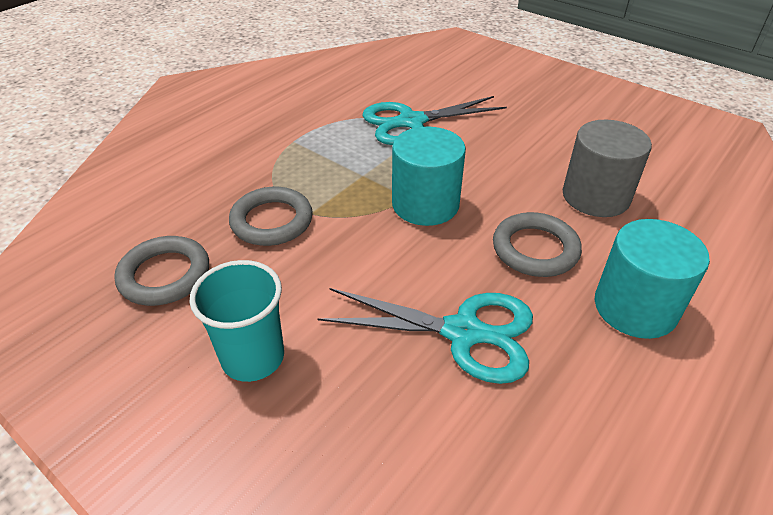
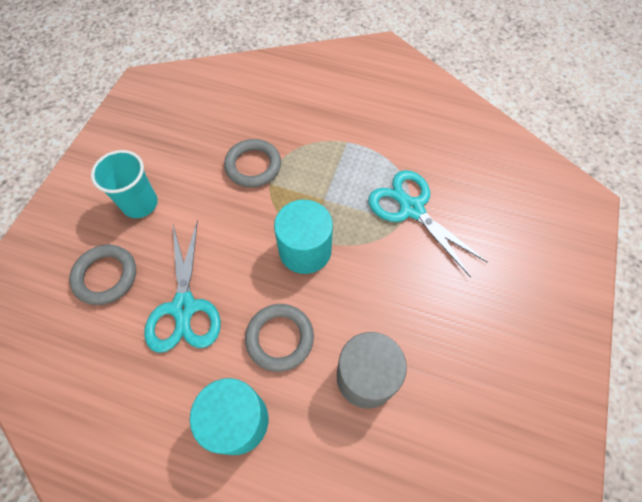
camera: 70 degrees right, 20 degrees up
grey ring [114,236,209,306] -> grey ring moved to [69,245,136,305]

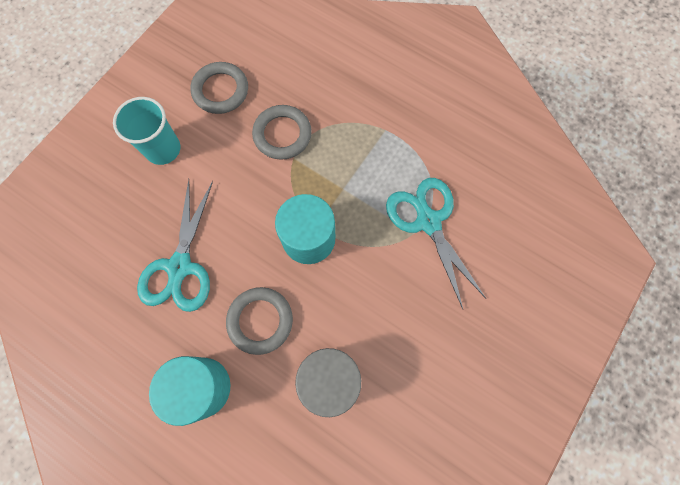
camera: 15 degrees right, 10 degrees up
grey ring [69,245,136,305] -> grey ring moved to [190,62,248,114]

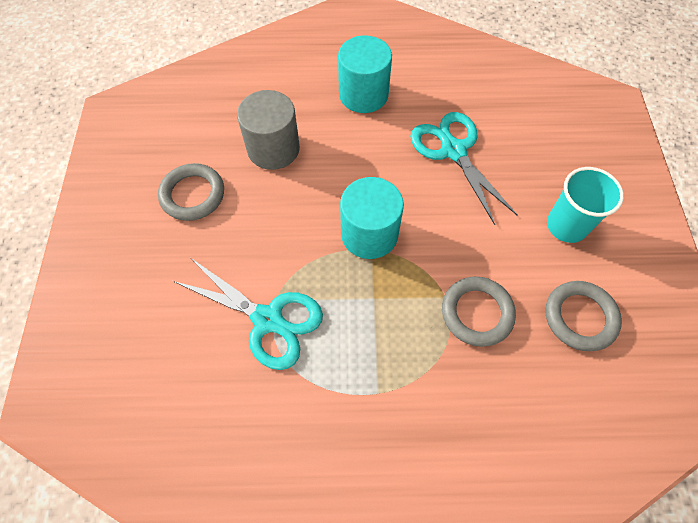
camera: 145 degrees right, 10 degrees down
grey ring [226,287,293,355] -> grey ring moved to [158,163,224,221]

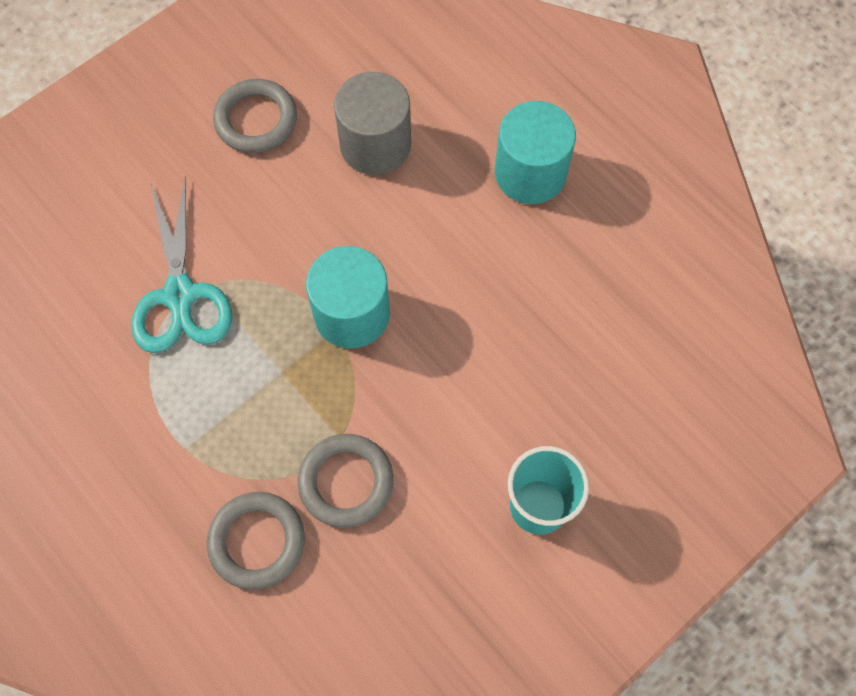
camera: 50 degrees right, 5 degrees up
turquoise scissors [410,112,517,225] -> none
grey ring [545,281,622,351] -> grey ring moved to [207,492,305,590]

